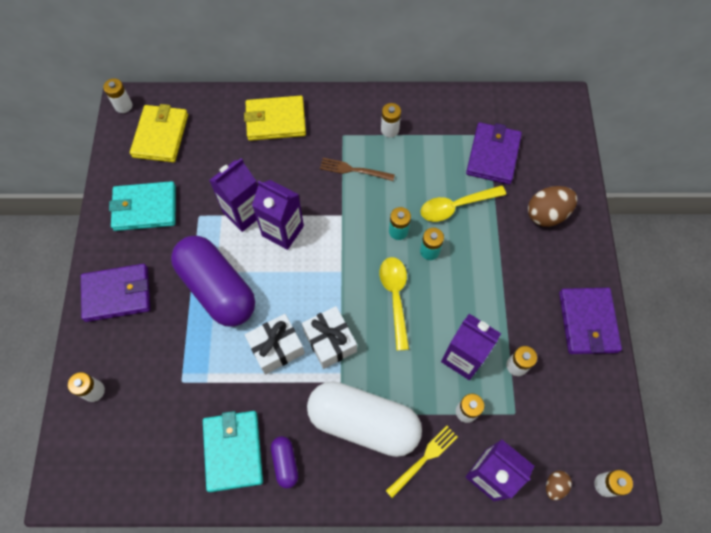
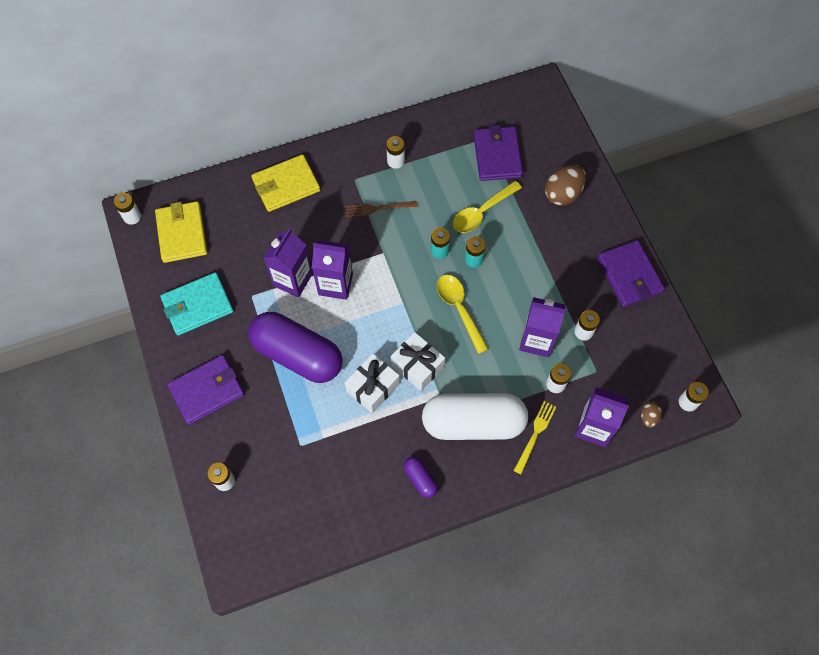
camera: 20 degrees left, 0 degrees up
turquoise wallet [203,411,263,492] -> none

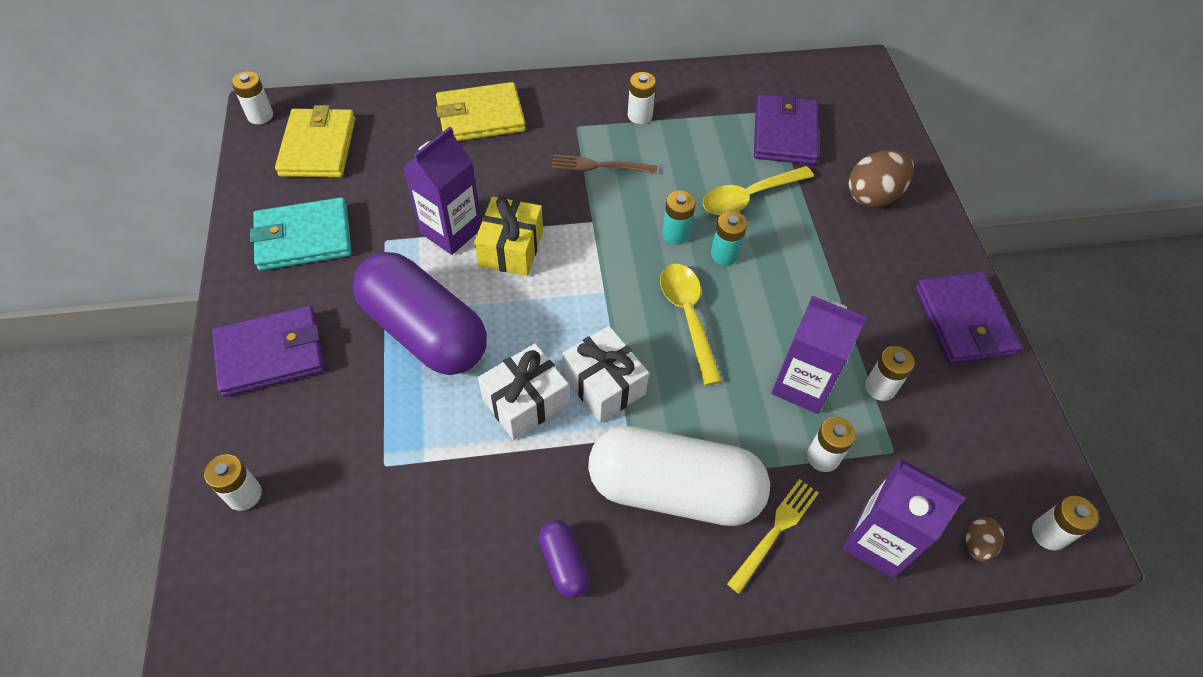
camera: 10 degrees right, 10 degrees down
purple carton [312,240,353,300] -> yellow gift [474,196,543,276]

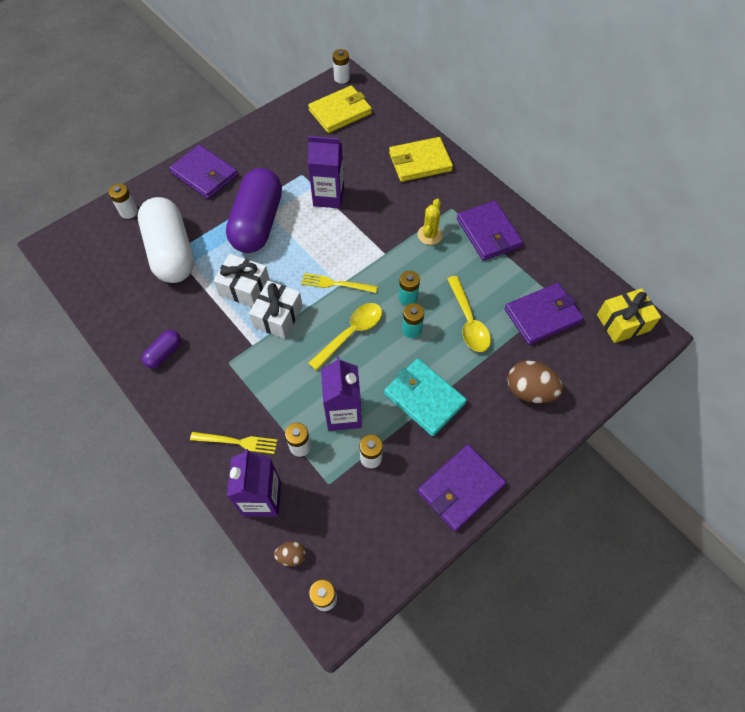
camera: 60 degrees right, 5 degrees up
turquoise wallet [250,197,352,271] -> turquoise wallet moved to [384,359,467,436]
yellow wallet [436,82,526,141] -> yellow wallet turned 60 degrees counterclockwise [389,137,453,182]
yellow gift [474,196,543,276] -> yellow gift moved to [597,288,661,343]
brown fork [551,154,657,174] -> yellow cactus [417,198,443,245]
white capsule [588,426,770,526] -> white capsule moved to [138,197,194,283]
white battery [628,72,656,124] -> purple wallet [457,201,523,261]
yellow spoon [703,166,814,215] -> yellow spoon turned 135 degrees counterclockwise [447,276,491,352]
none -> yellow fork [301,273,378,293]

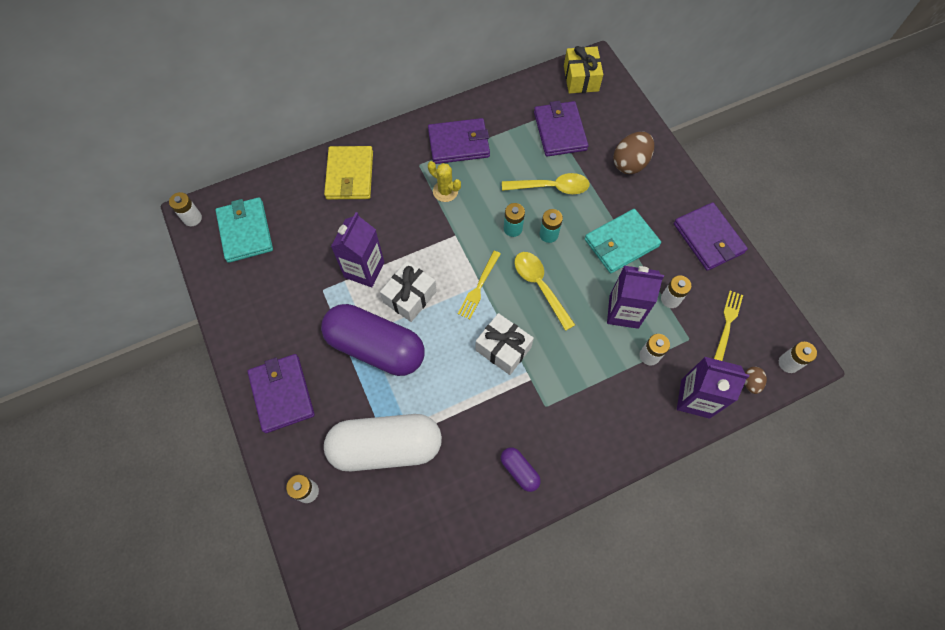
camera: 75 degrees left, 5 degrees up
purple wallet [169,145,238,199] -> purple wallet turned 75 degrees counterclockwise [247,354,315,433]
yellow fork [190,432,277,454] -> yellow fork moved to [714,291,743,361]
white gift [213,254,270,307] -> white gift moved to [380,261,437,322]
yellow wallet [308,86,372,133] -> turquoise wallet [216,197,273,263]

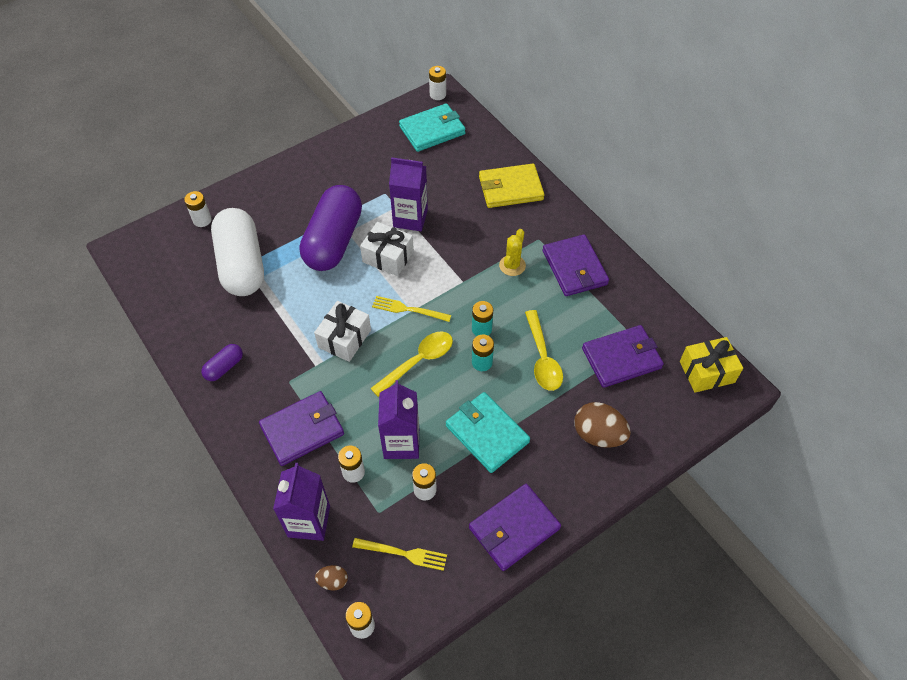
camera: 80 degrees right, 10 degrees down
purple wallet [247,354,315,433] -> purple wallet moved to [259,391,344,466]

